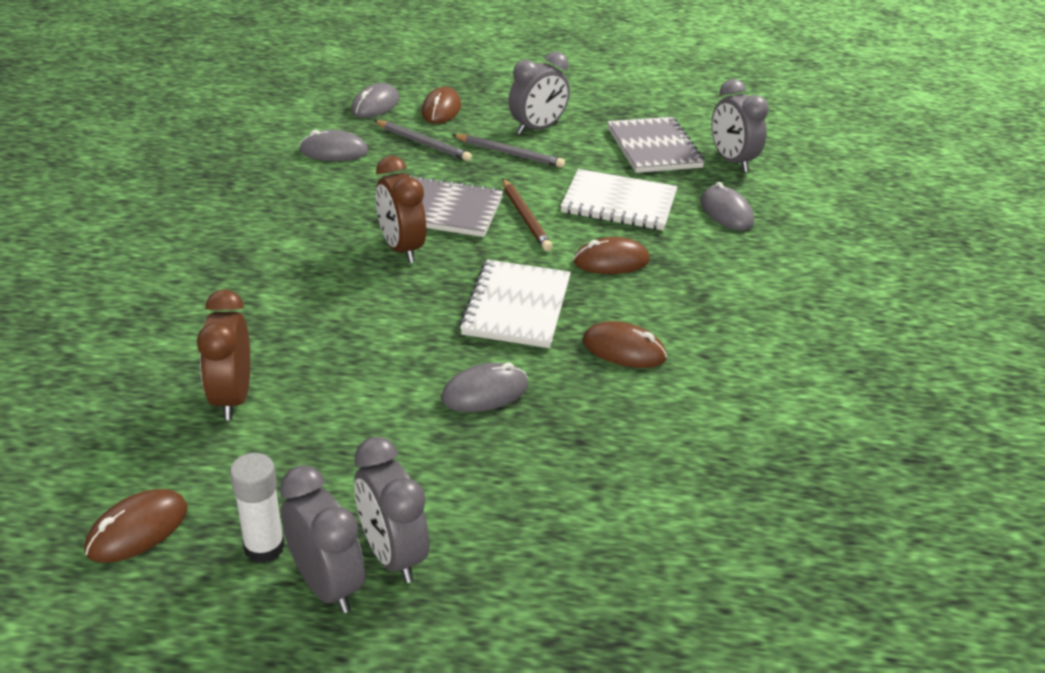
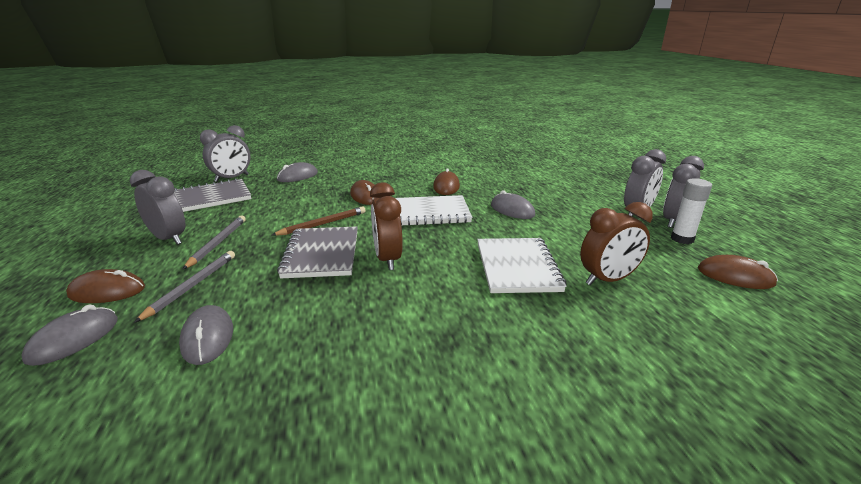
camera: 105 degrees left, 10 degrees down
grey mouse [351,83,399,118] -> grey mouse turned 75 degrees counterclockwise [21,304,118,366]
brown clock [376,156,426,263] -> brown clock turned 120 degrees clockwise [370,182,403,270]
white notebook [560,169,677,230] -> white notebook moved to [477,238,567,293]

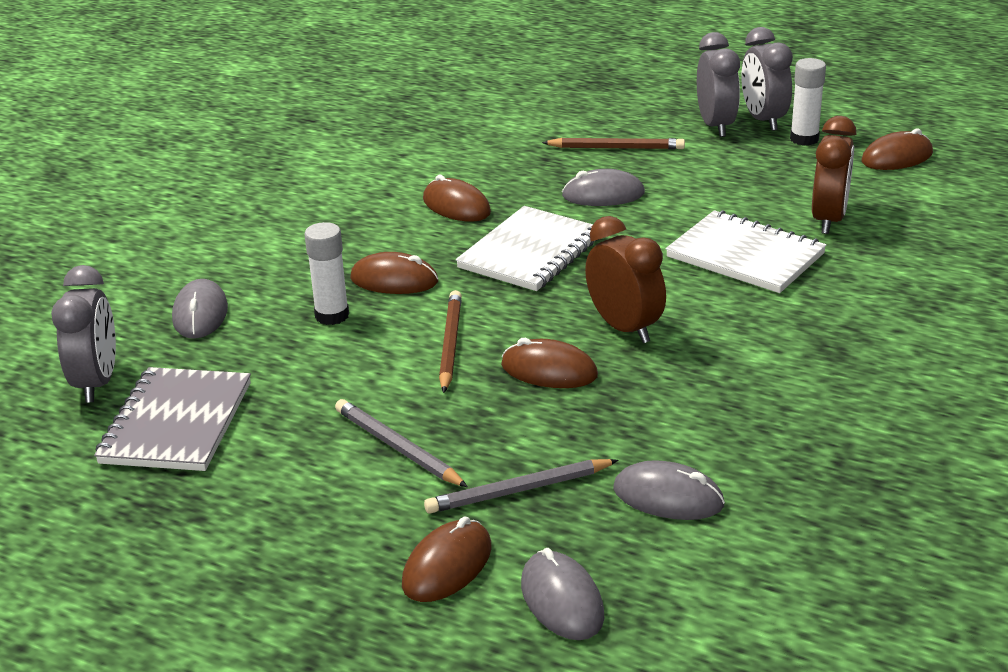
camera: 50 degrees left, 5 degrees up
grey clock [130,170,185,245] -> none
grey pencil [134,251,235,323] -> grey pencil turned 75 degrees counterclockwise [424,459,619,514]
grey notebook [277,226,358,278] -> brown mouse [501,338,598,388]
brown clock [370,182,403,270] -> brown clock turned 150 degrees counterclockwise [585,216,666,343]
none -> white glue stick [304,222,349,325]
none -> brown pencil [542,138,685,149]

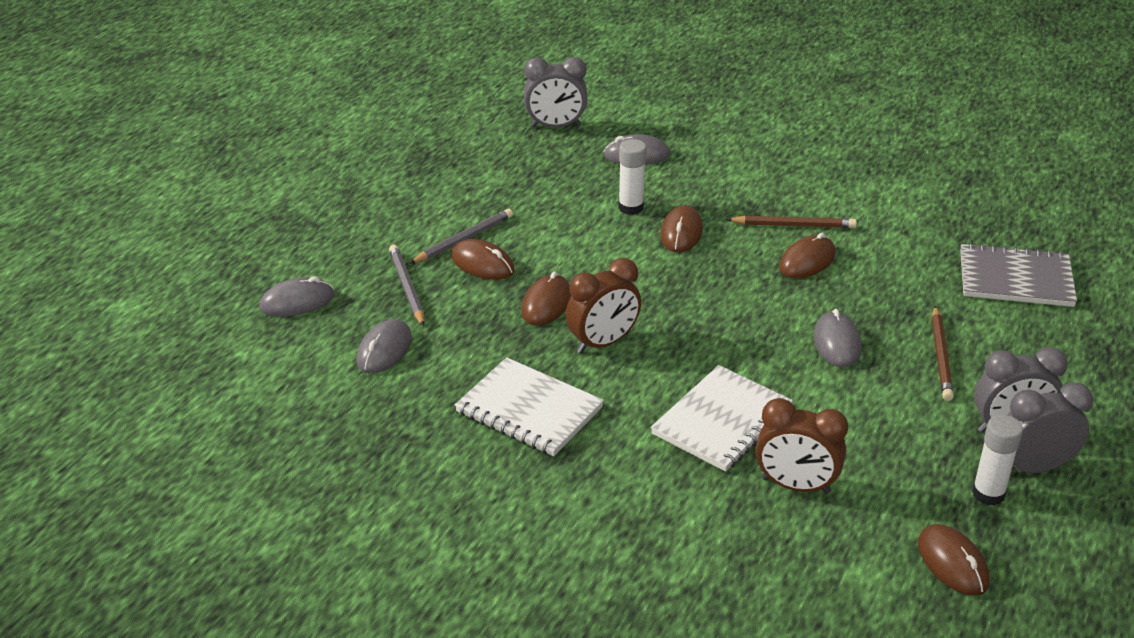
camera: 90 degrees right, 5 degrees up
grey notebook [94,367,251,471] -> grey notebook moved to [960,243,1077,307]
brown mouse [402,516,492,602] -> brown mouse moved to [451,239,515,280]
brown pencil [439,290,462,393] -> brown pencil moved to [726,215,857,228]
white notebook [456,206,599,291] -> white notebook moved to [455,357,604,456]

